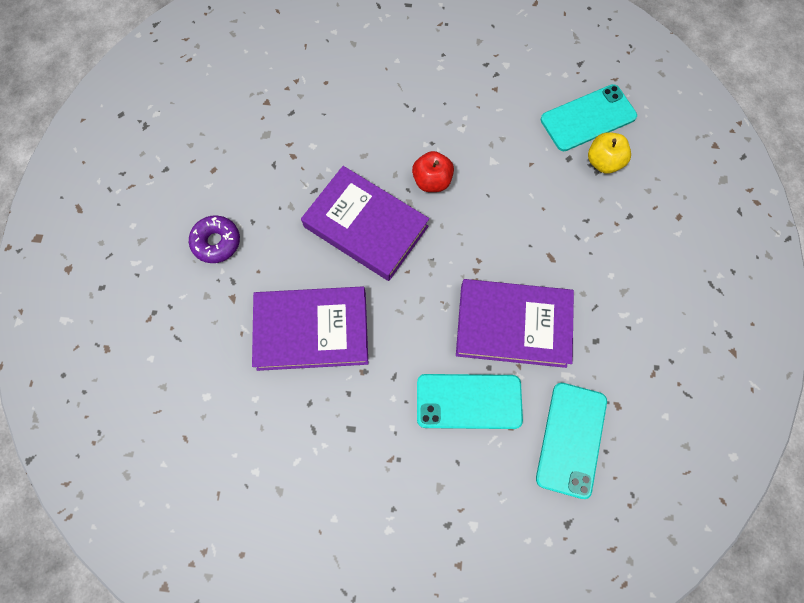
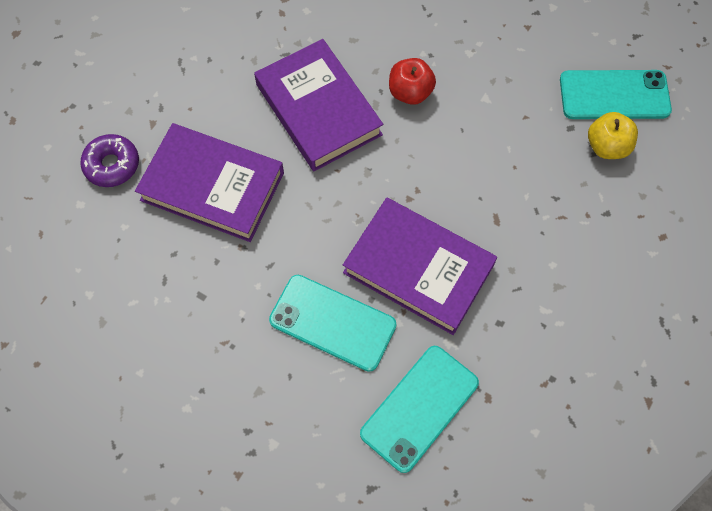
camera: 25 degrees right, 5 degrees down
purple donut [189,215,240,263] -> purple donut moved to [80,134,139,187]

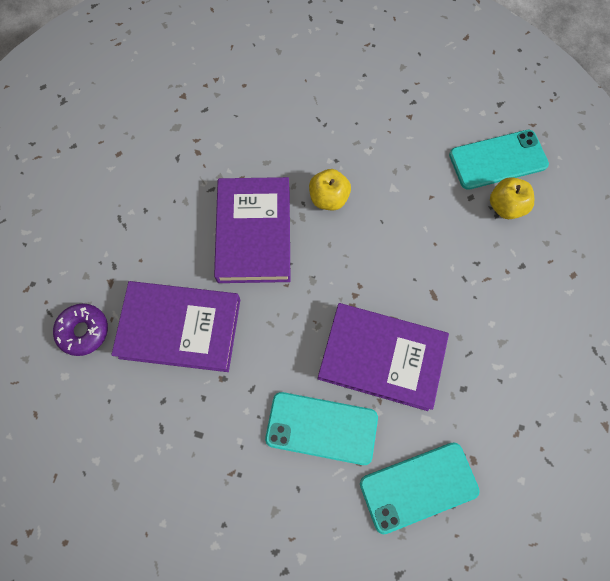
camera: 15 degrees left, 5 degrees up
purple book [254,39,383,171] -> purple book turned 45 degrees clockwise [214,177,290,283]
turquoise phone [360,346,479,473] -> turquoise phone turned 45 degrees clockwise [360,443,479,534]
red apple [389,58,436,105] -> yellow apple [309,169,351,210]

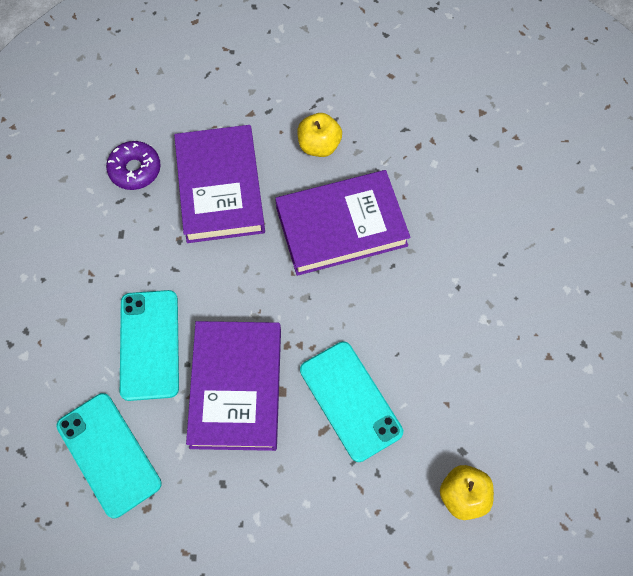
camera: 75 degrees right, 5 degrees down
purple donut [53,303,108,356] -> purple donut moved to [106,141,161,190]
yellow apple [309,169,351,210] -> yellow apple moved to [297,113,342,157]
turquoise phone [449,130,549,190] -> turquoise phone moved to [300,341,403,462]

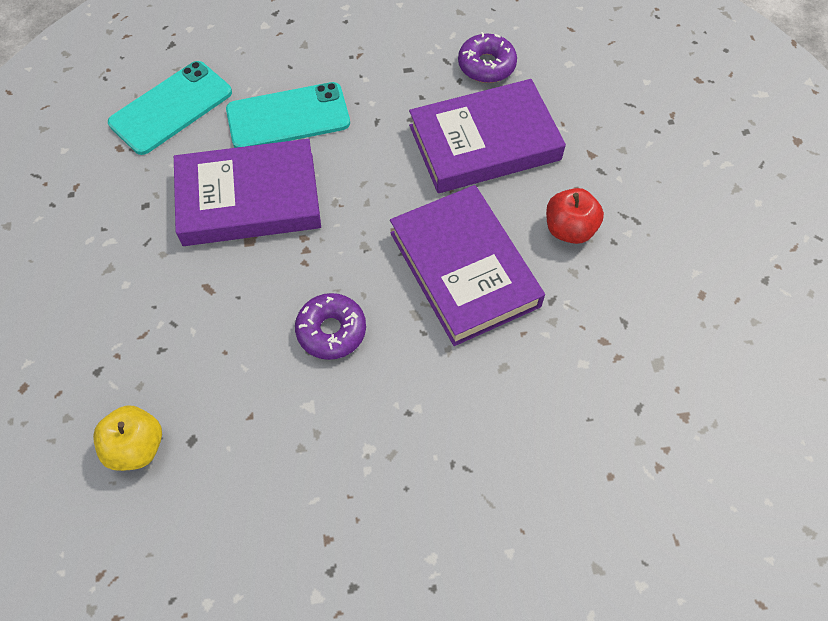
camera: 80 degrees right, 5 degrees down
yellow apple [297,113,342,157] -> red apple [546,188,604,244]
turquoise phone [300,341,403,462] -> none
none -> purple donut [295,293,366,360]

